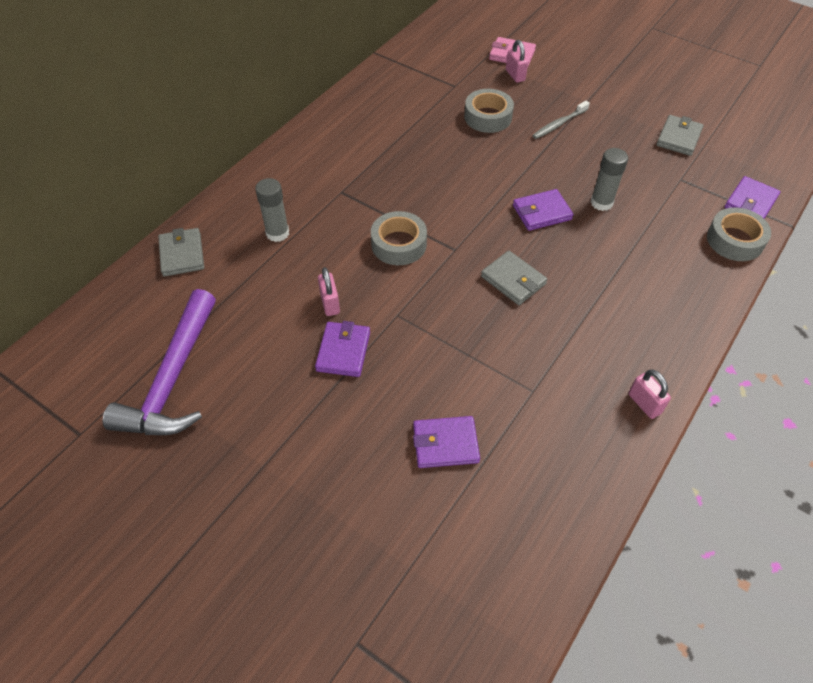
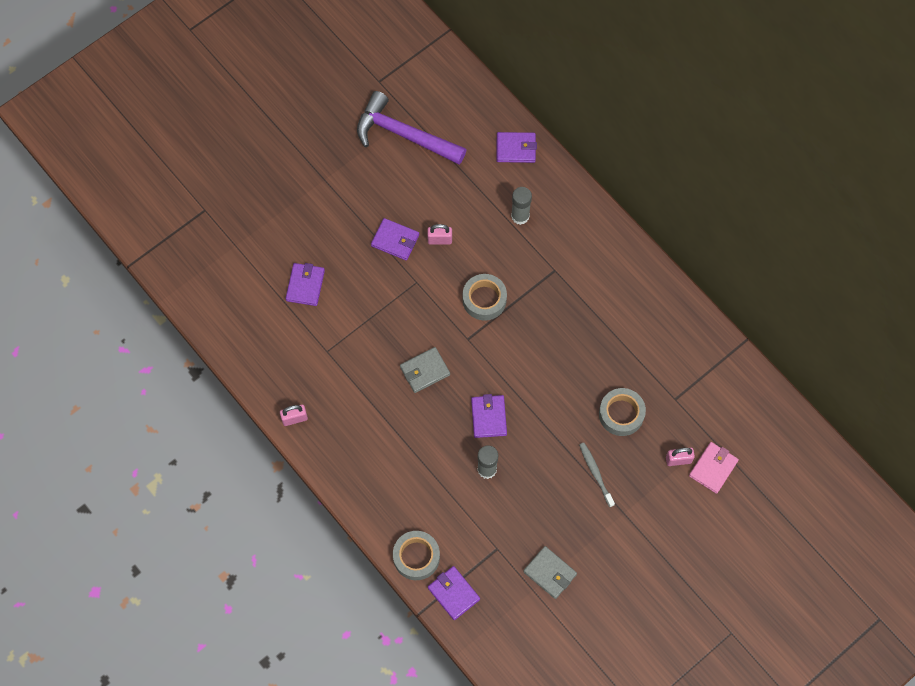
camera: 105 degrees right, 15 degrees up
grey wallet [158,228,204,277] -> purple wallet [496,132,537,163]

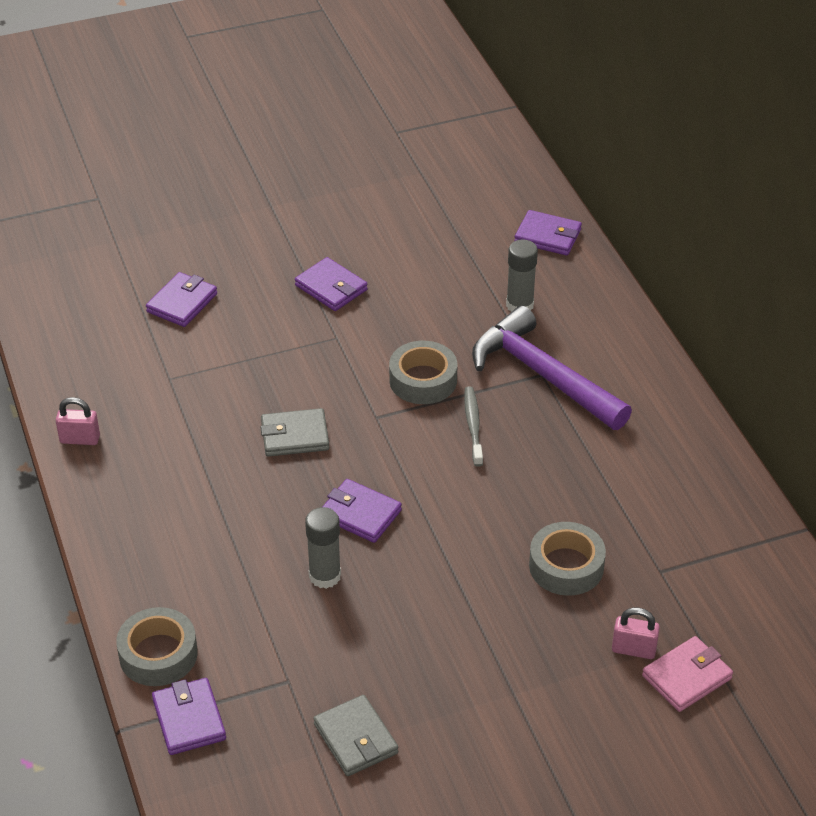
camera: 20 degrees right, 25 degrees down
purple hammer [357,91,467,165] -> purple hammer moved to [472,306,632,430]
pink padlock [427,224,452,245] -> none
purple wallet [471,394,507,438] -> purple wallet turned 75 degrees counterclockwise [322,479,402,543]
grey toothbrush [579,443,615,507] -> grey toothbrush moved to [464,387,483,466]

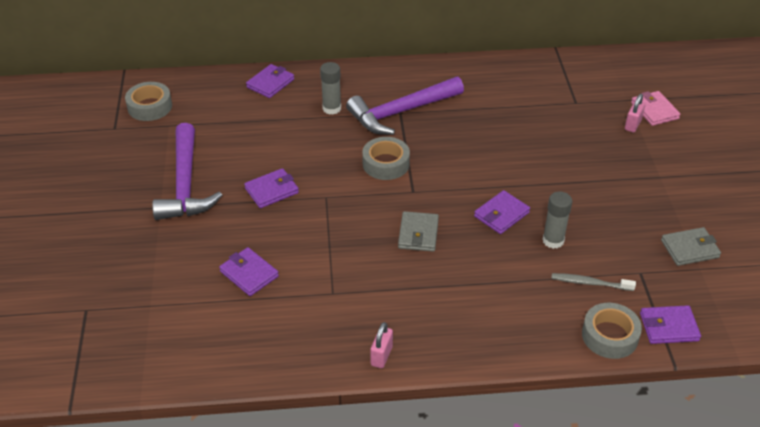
camera: 75 degrees left, 0 degrees up
grey toothbrush [464,387,483,466] -> grey toothbrush moved to [551,273,636,291]
grey tape [529,522,606,596] -> grey tape moved to [125,82,172,121]
none -> purple hammer [152,123,222,220]

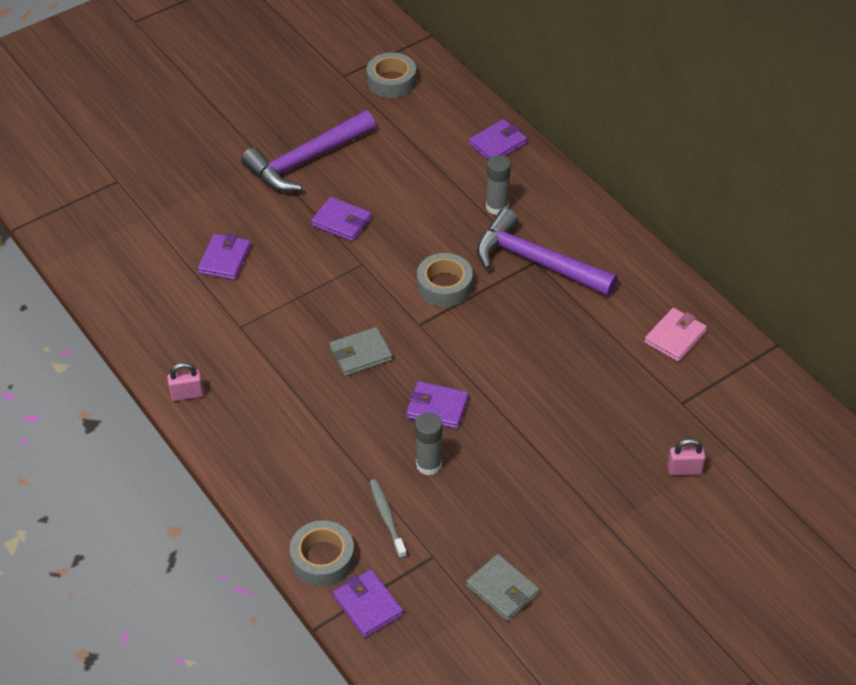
camera: 60 degrees right, 5 degrees up
purple wallet [246,64,294,98] -> purple wallet turned 45 degrees counterclockwise [469,119,527,160]
pink wallet [631,91,681,126] -> pink wallet moved to [644,308,707,362]

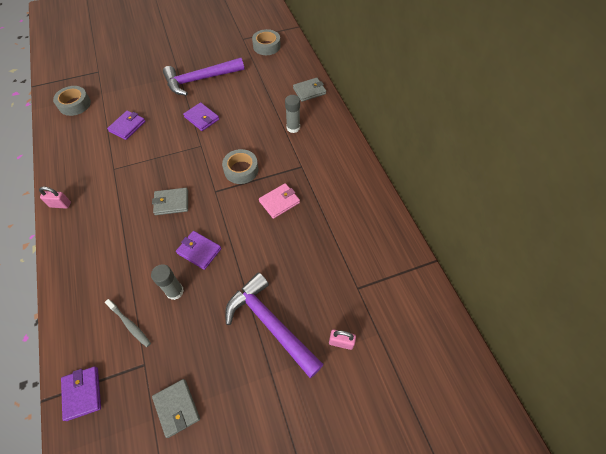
camera: 15 degrees right, 10 degrees up
grey tape [290,520,355,586] -> grey tape moved to [53,86,91,116]
grey toothbrush [370,479,407,558] -> grey toothbrush turned 135 degrees clockwise [105,299,151,347]
purple wallet [469,119,527,160] -> grey wallet [293,78,326,102]
purple hammer [477,208,618,296] -> purple hammer moved to [225,272,324,378]
pink wallet [644,308,707,362] -> pink wallet moved to [259,183,300,219]

